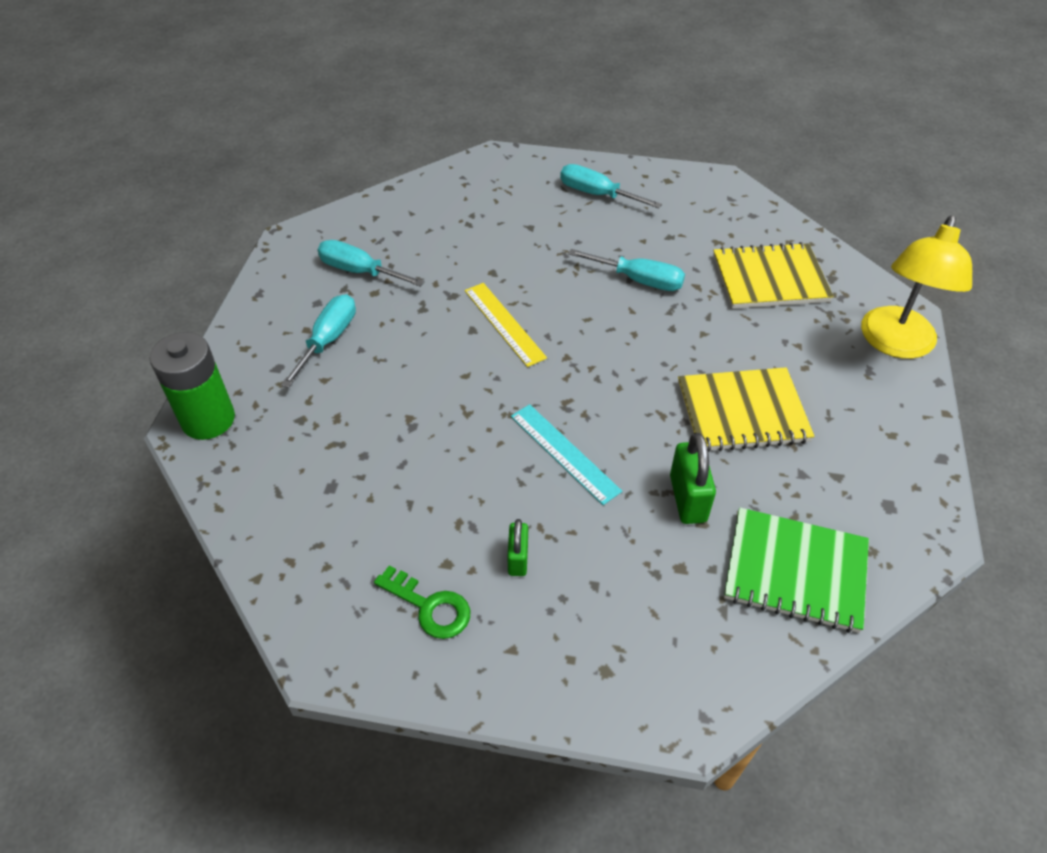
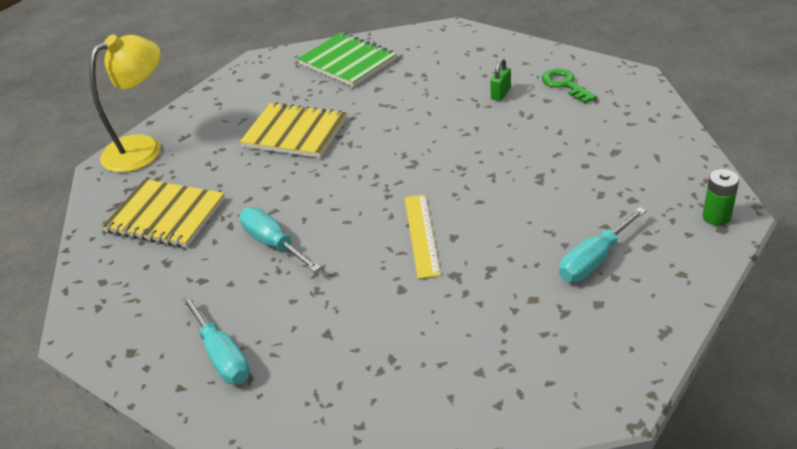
camera: 150 degrees left, 10 degrees down
green battery [150,332,235,440] -> green battery [702,169,739,226], size x0.57
turquoise screwdriver [317,240,425,287] -> none
turquoise ruler [511,404,622,505] -> none
green padlock [670,433,716,524] -> none

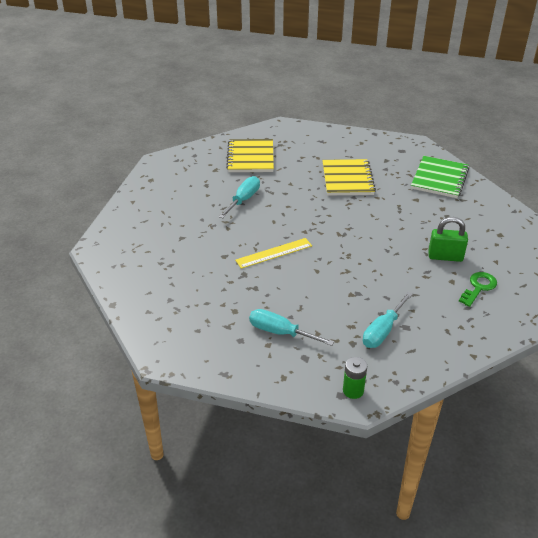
camera: 65 degrees right, 0 degrees up
yellow lamp [89,34,161,173] -> none
turquoise screwdriver [181,294,250,384] -> turquoise screwdriver moved to [363,292,413,348]
green padlock [490,58,511,101] -> green padlock [428,217,468,262], size x1.60

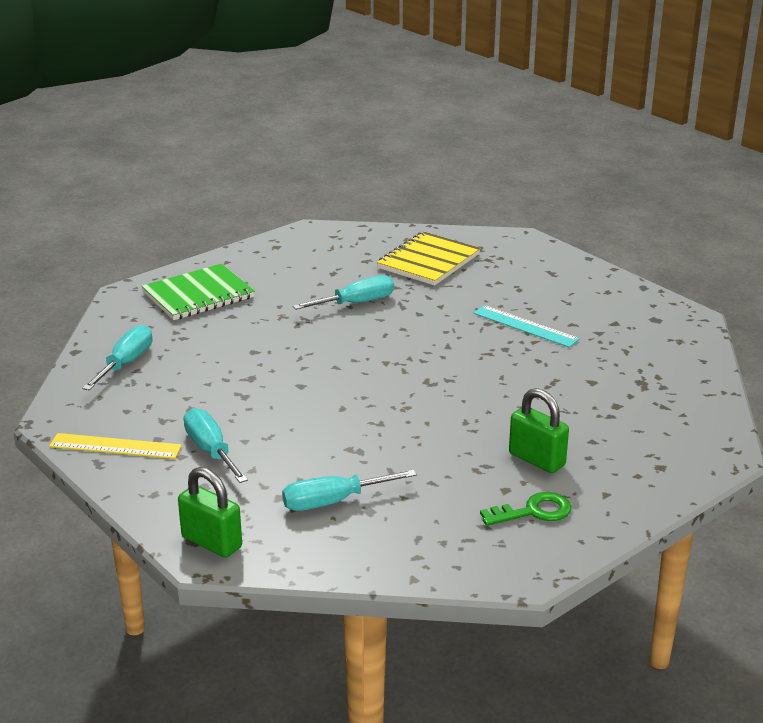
camera: 35 degrees right, 10 degrees down
yellow ruler [235,238,312,269] -> yellow ruler moved to [49,433,182,459]
yellow notebook [322,159,376,195] -> turquoise ruler [474,305,580,348]
green battery [343,357,367,399] -> green padlock [178,467,242,558]
green notebook [411,156,469,198] -> green notebook moved to [142,264,255,320]
none -> turquoise screwdriver [82,325,153,390]

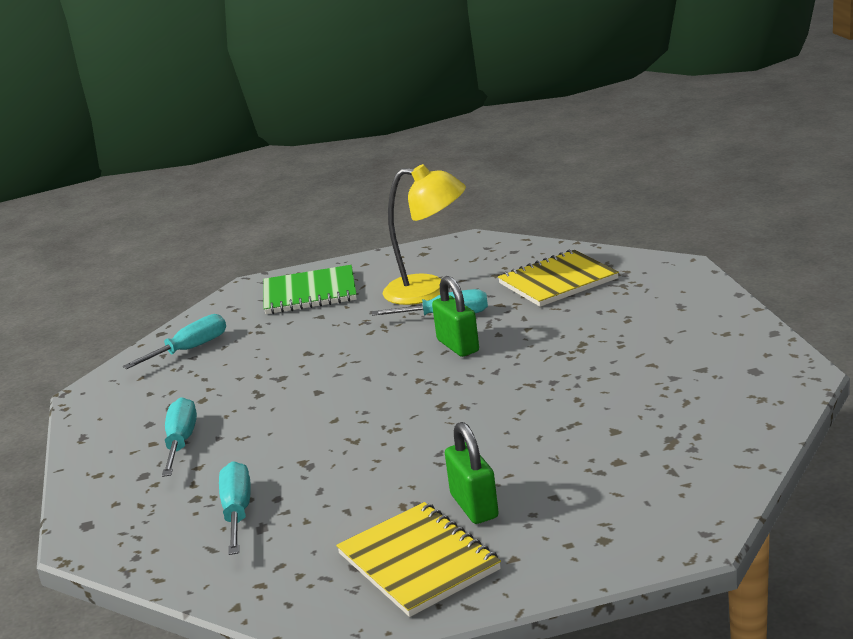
camera: 30 degrees right, 5 degrees down
yellow ruler [49,433,182,459] -> none
green padlock [178,467,242,558] -> green padlock moved to [432,276,479,357]
turquoise screwdriver [282,470,417,511] -> turquoise screwdriver turned 75 degrees clockwise [219,461,251,555]
turquoise ruler [474,305,580,348] -> none
green key [480,492,571,526] -> yellow notebook [336,502,501,617]
none -> yellow lamp [383,164,466,305]

